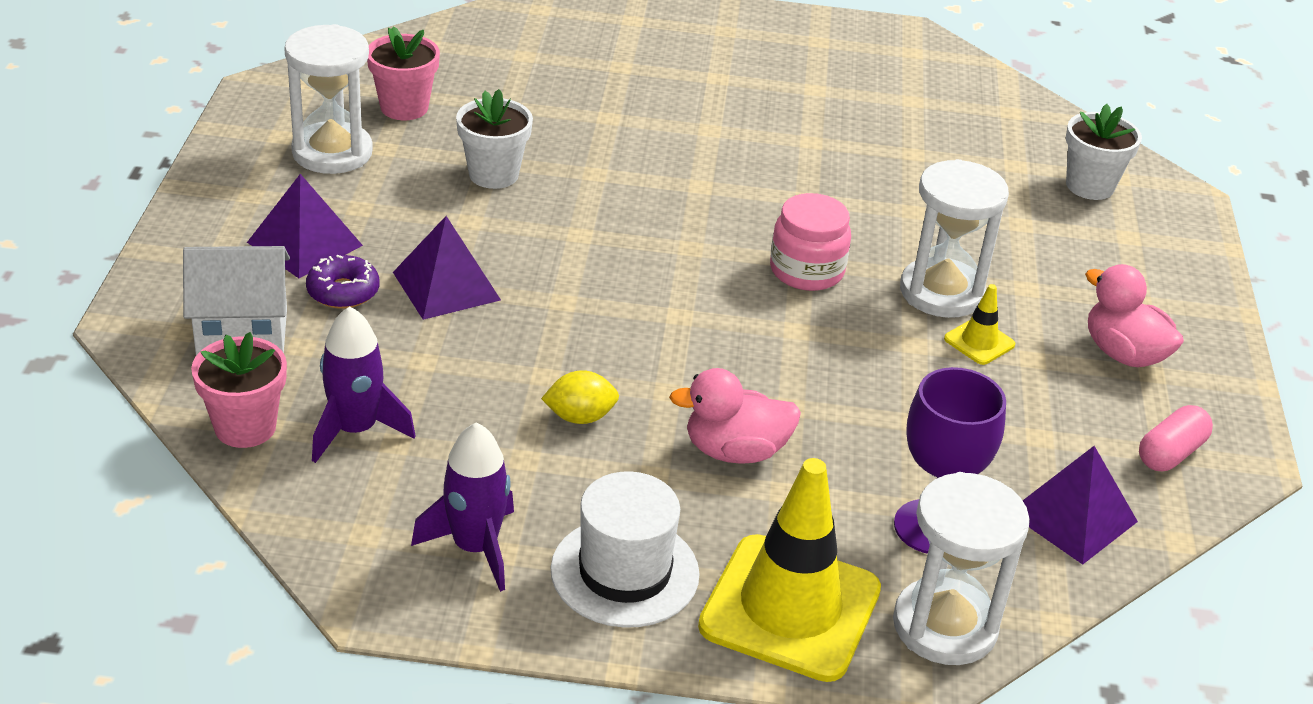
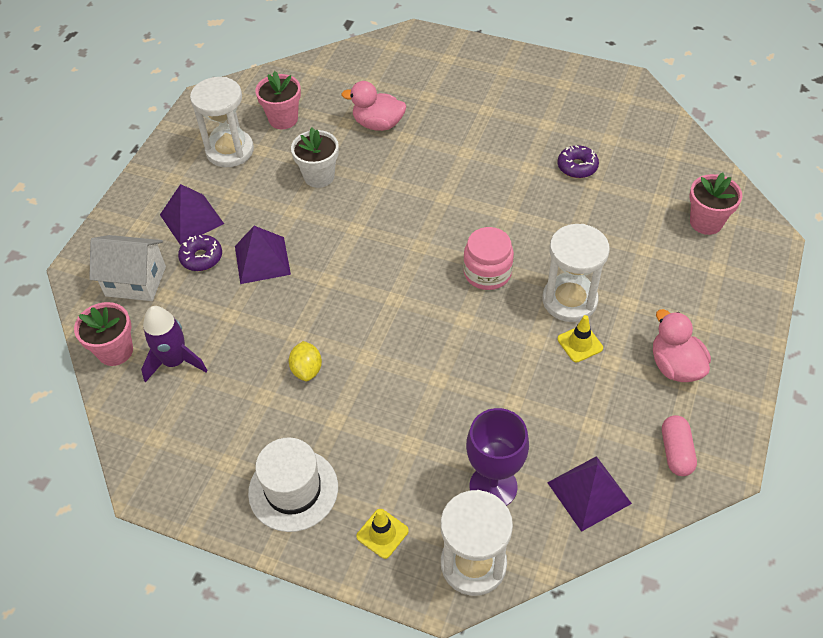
camera: 20 degrees right, 15 degrees up
purple rocket [411,422,514,592] -> none
yellow lemon [541,370,619,424] -> yellow lemon turned 75 degrees clockwise [289,341,322,381]
pink duck [669,368,801,464] -> pink duck moved to [341,81,406,131]
yellow traffic cone [698,458,881,682] -> yellow traffic cone [356,509,409,559], size x0.43
white flower pot [1066,104,1142,200] -> pink flower pot [689,172,742,235]
pink capsule [1139,405,1213,471] -> pink capsule turned 60 degrees counterclockwise [662,415,697,476]
none -> purple donut [558,145,599,178]

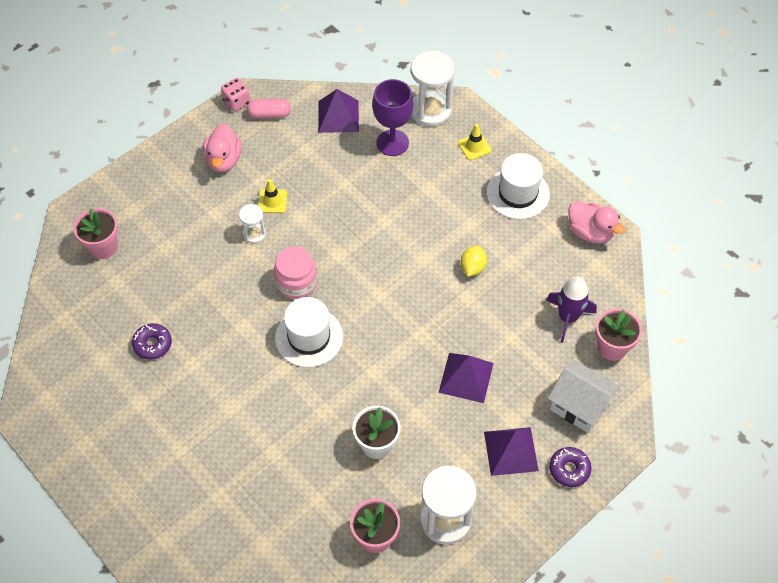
camera: 155 degrees left, 5 degrees up
purple donut [178,235,222,271] -> purple donut moved to [549,447,592,487]
pink duck [341,81,406,131] -> pink duck moved to [568,201,625,243]
white hourglass [542,224,610,322] -> white hourglass [239,204,266,244], size x0.52
pink capsule [662,415,697,476] -> pink capsule turned 60 degrees clockwise [247,98,291,119]
none -> pink dice [221,78,251,111]
none -> white hat [275,297,343,367]

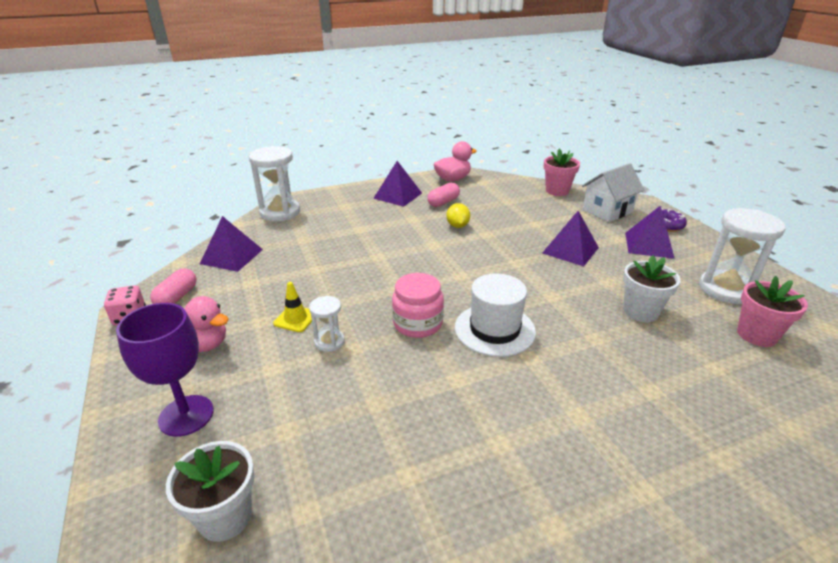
camera: 70 degrees left, 25 degrees down
pink flower pot [73,208,118,259] -> white flower pot [166,441,254,542]
purple donut [132,323,172,360] -> none
purple goblet [372,79,413,156] -> purple goblet moved to [116,303,214,437]
yellow traffic cone [458,124,492,160] -> none
yellow lemon [461,246,487,277] -> yellow lemon turned 45 degrees clockwise [446,203,470,228]
white hat [487,153,550,219] -> purple pyramid [373,161,422,207]
purple rocket [546,276,597,343] -> none
none -> pink capsule [427,182,460,207]

